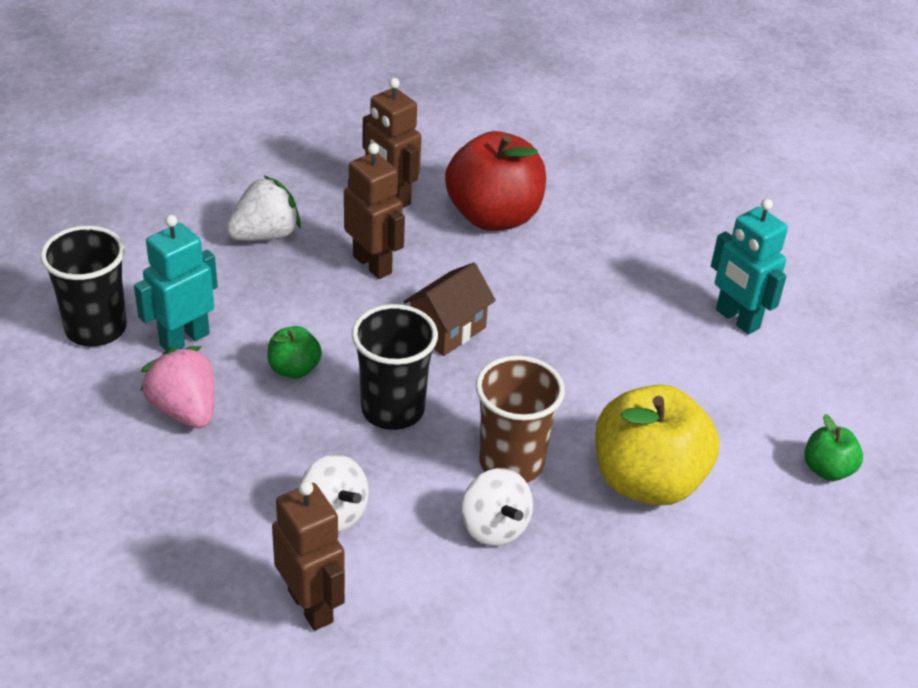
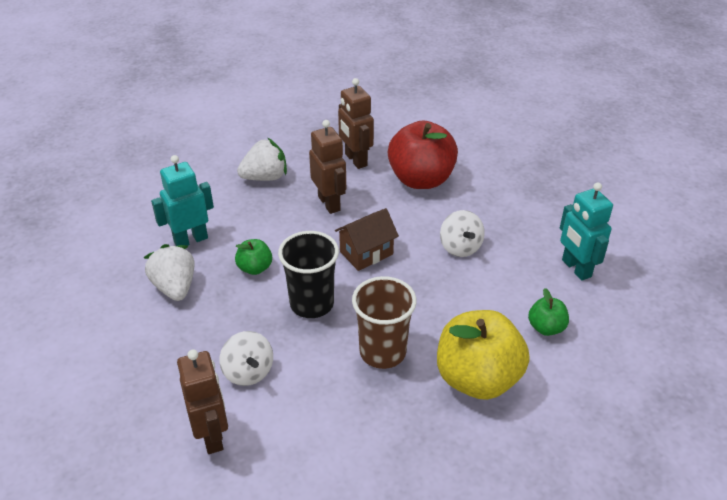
camera: 15 degrees right, 0 degrees up
black cup [40,226,127,347] -> none
pink strawberry [140,346,215,428] -> white strawberry [143,244,195,301]
white spinning top [461,468,533,546] -> white spinning top moved to [440,210,485,257]
green apple [804,414,863,481] -> green apple moved to [528,288,569,336]

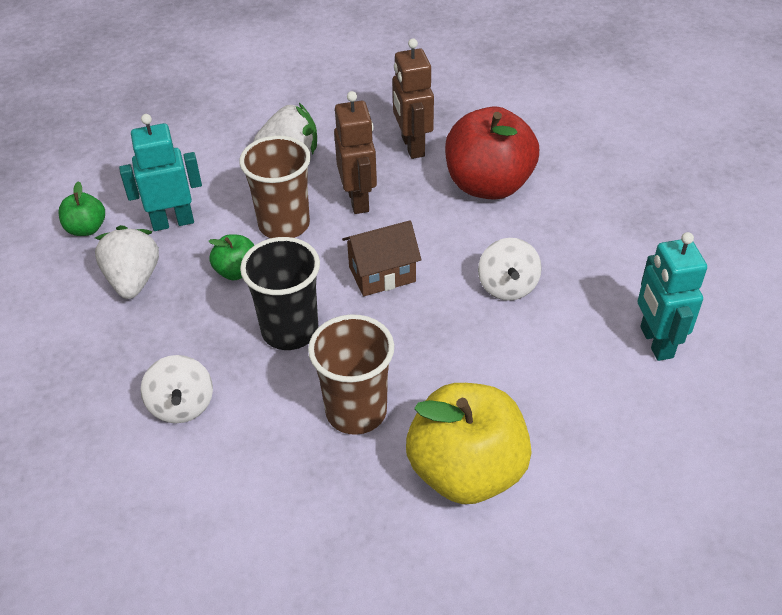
camera: 15 degrees right, 5 degrees up
brown robot [177,349,228,454] -> none
green apple [528,288,569,336] -> green apple moved to [58,181,105,236]
none -> brown cup [239,136,311,238]

